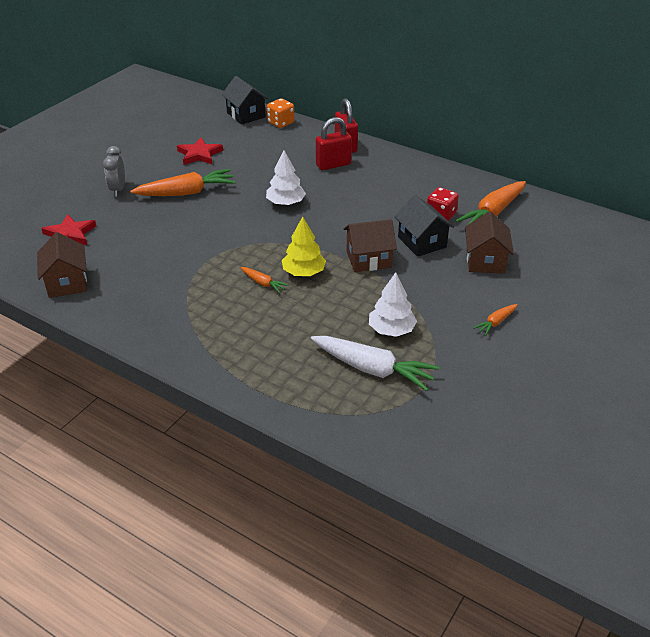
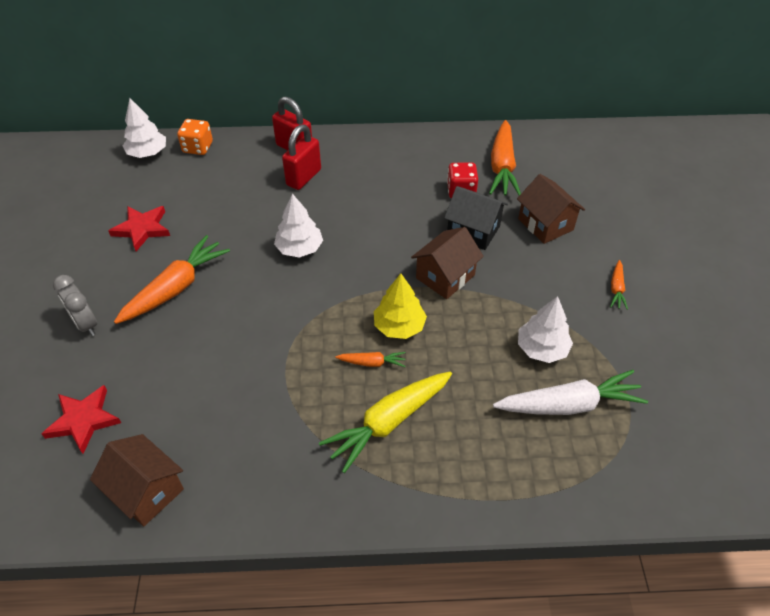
camera: 35 degrees left, 10 degrees up
black house [222,76,268,125] -> white tree [123,98,166,158]
none -> yellow carrot [319,372,452,473]

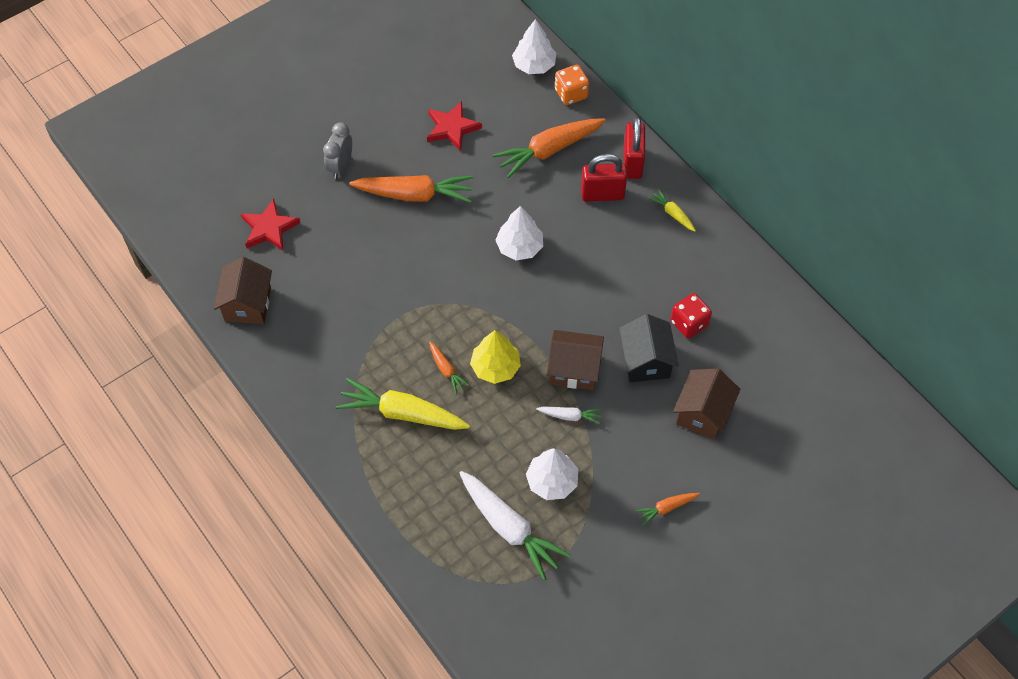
camera: 55 degrees right, 10 degrees up
orange carrot [489,120,521,196] -> orange carrot moved to [493,118,606,178]
none -> white carrot [536,406,602,424]
none -> yellow carrot [648,189,696,232]

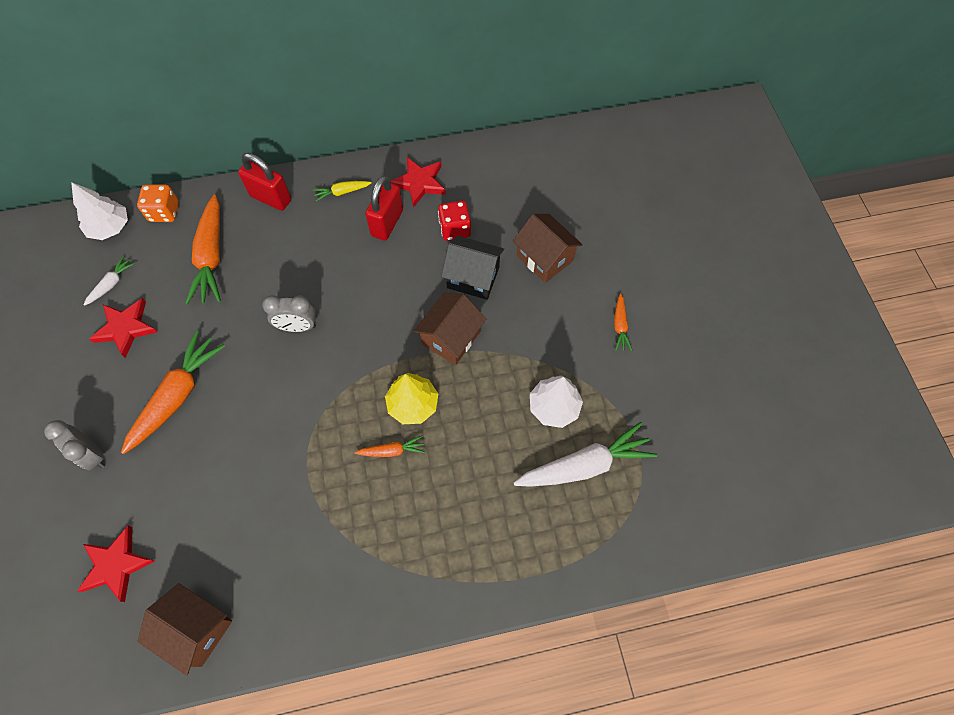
camera: 65 degrees left, 5 degrees up
yellow carrot [336,378,470,430] -> none
white tree [495,206,543,260] -> grey clock [262,295,316,332]
white carrot [536,406,602,424] -> white carrot moved to [84,256,135,306]
red padlock [581,154,627,202] -> red padlock moved to [365,176,403,241]
none -> red star [390,157,446,208]

